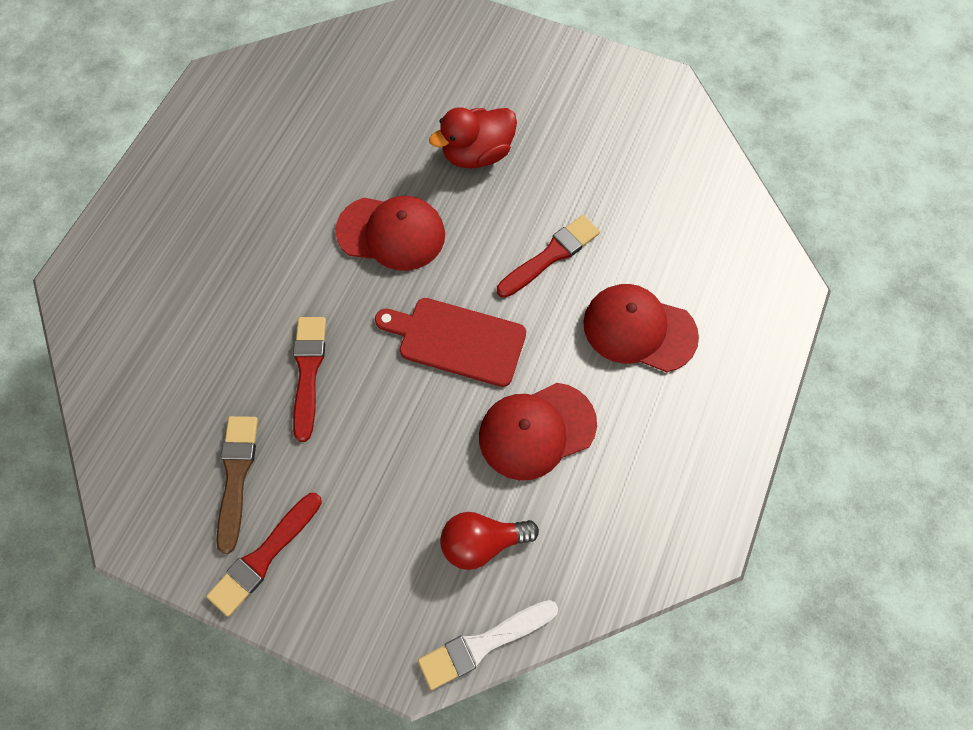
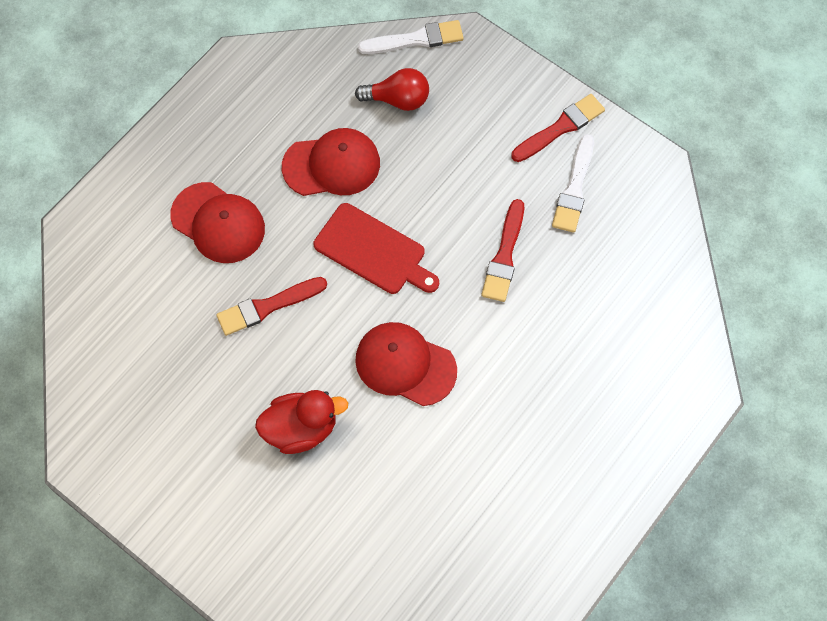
camera: 165 degrees left, 0 degrees up
brown brush [216,416,258,554] -> white brush [552,134,594,233]

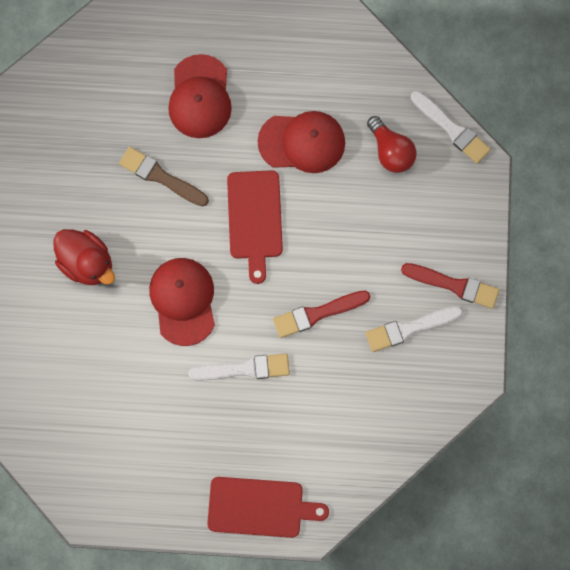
camera: 55 degrees right, 10 degrees up
red brush [216,277,327,336] -> brown brush [119,147,209,207]
red cap [282,128,380,196] -> red cap turned 45 degrees counterclockwise [257,111,345,173]
none -> white brush [188,354,290,381]
none -> red cutting board [207,477,329,538]

